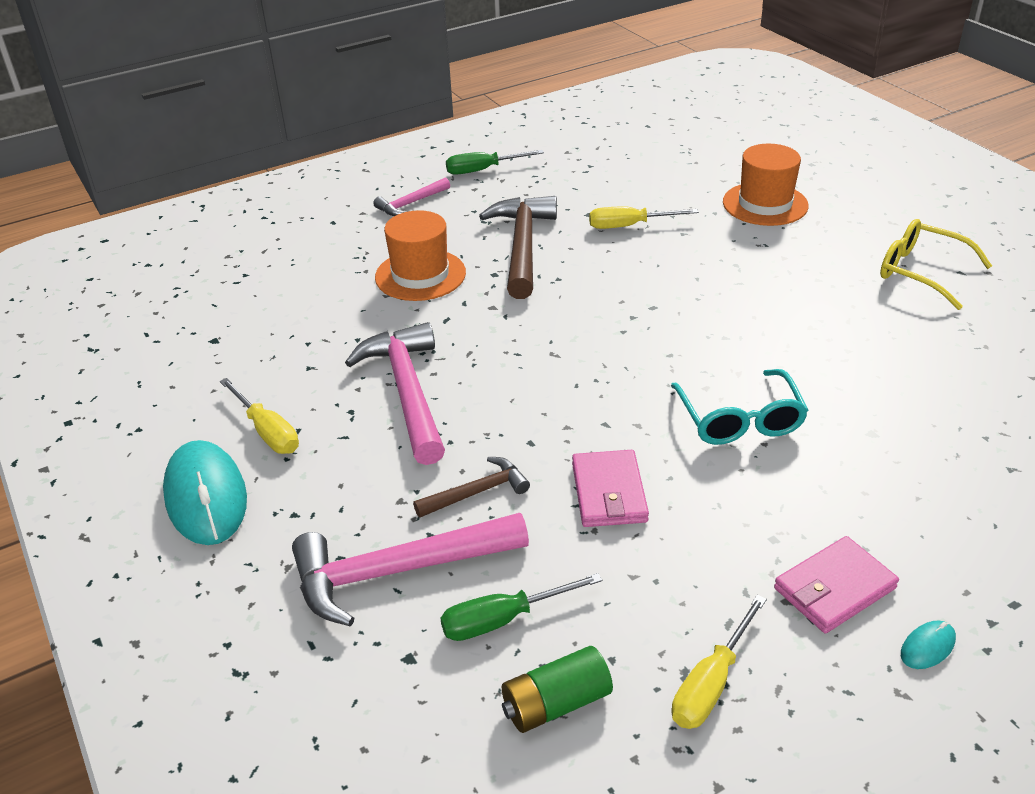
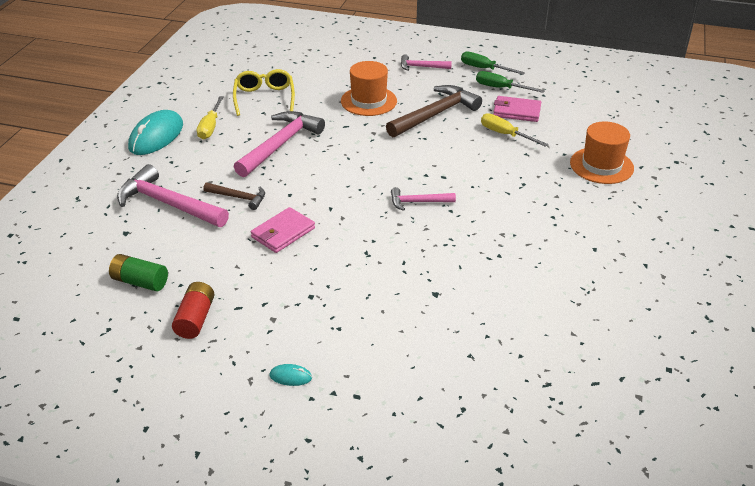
camera: 45 degrees right, 0 degrees up
green screwdriver [440,573,602,641] -> green screwdriver moved to [476,71,545,93]
turquoise glasses [671,369,808,445] -> none
yellow screwdriver [671,595,767,729] -> red battery [172,282,214,339]
pink wallet [774,536,899,633] -> pink wallet moved to [493,96,541,122]
yellow glasses [880,219,992,310] -> yellow glasses moved to [233,69,295,116]
none -> pink hammer [391,187,456,211]

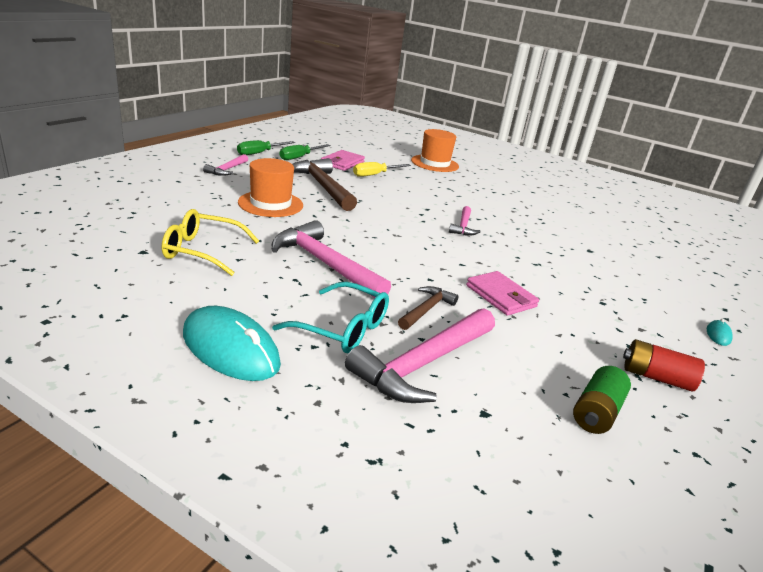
camera: 80 degrees left, 10 degrees down
yellow screwdriver [197,96,224,139] -> none
none -> turquoise glasses [272,282,389,353]

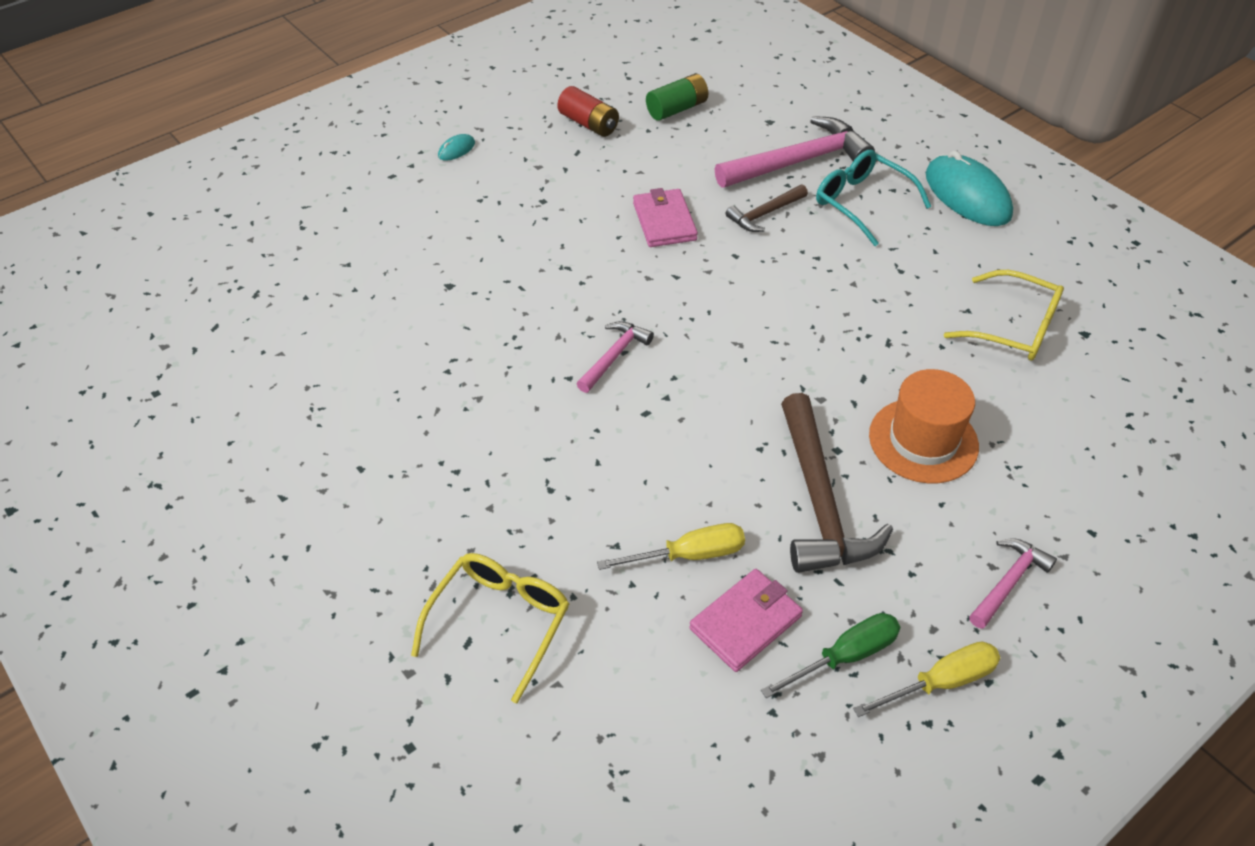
camera: 155 degrees left, 20 degrees up
green screwdriver [237,140,295,155] -> yellow screwdriver [853,641,1000,717]
pink hammer [272,220,391,298] -> none
orange hat [411,129,459,172] -> yellow glasses [411,553,569,703]

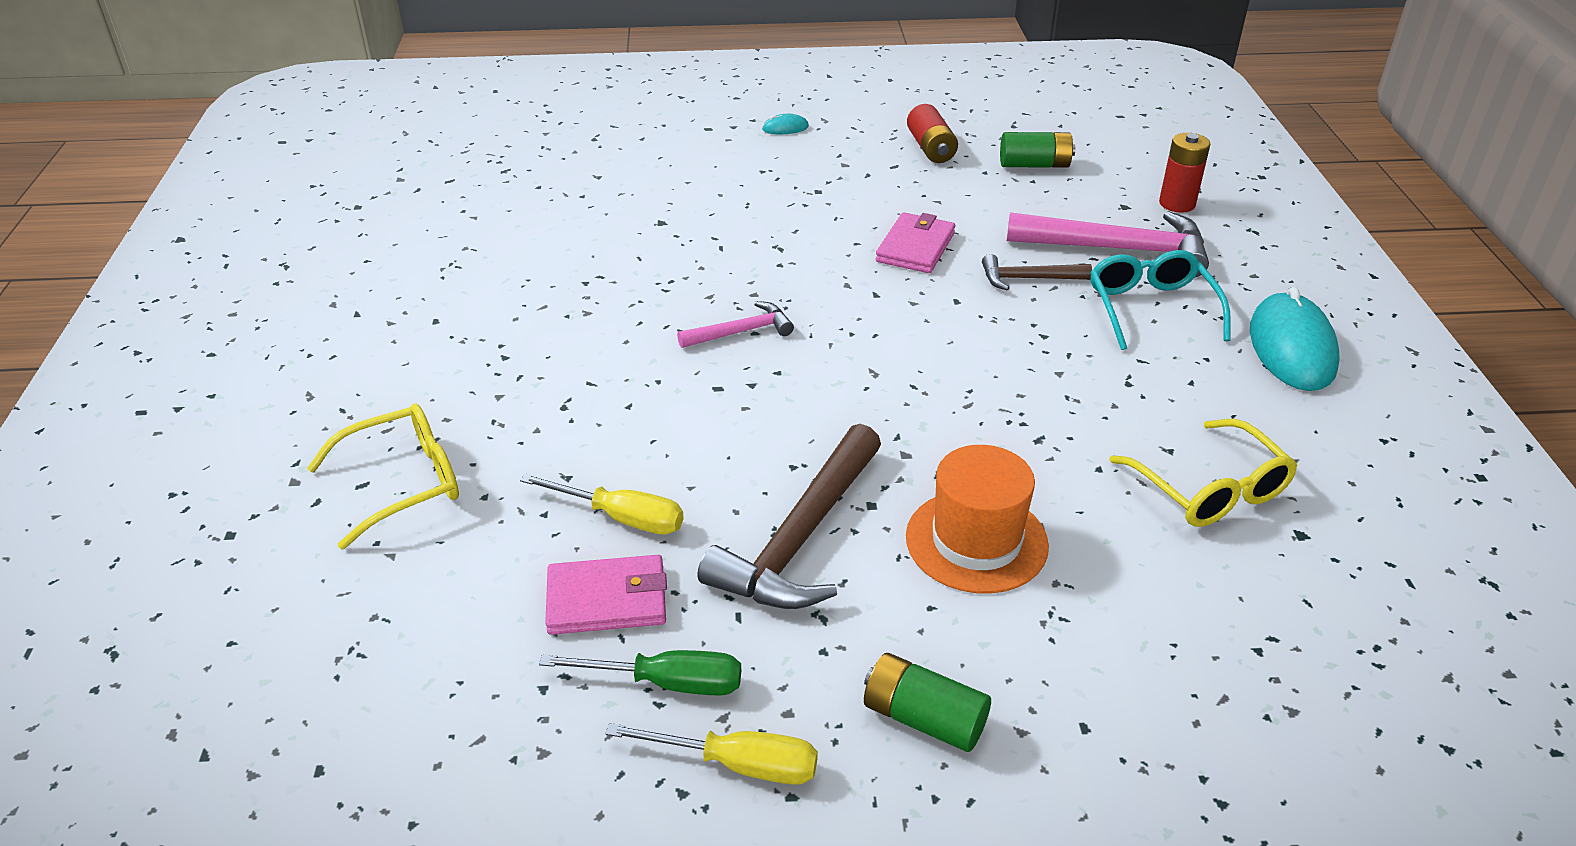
camera: 35 degrees right, 10 degrees down
pink hammer [969,539,1057,629] -> green battery [864,653,991,752]
none -> red battery [1159,133,1211,213]

